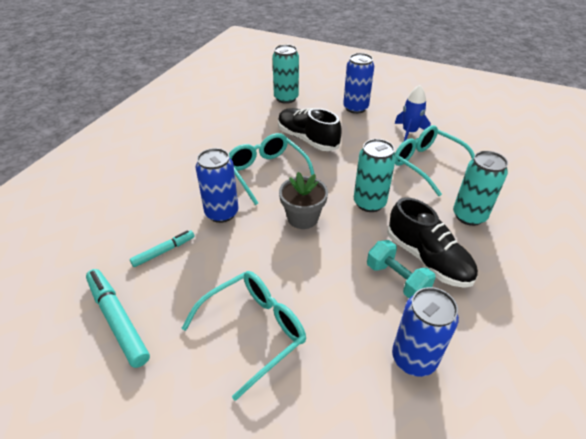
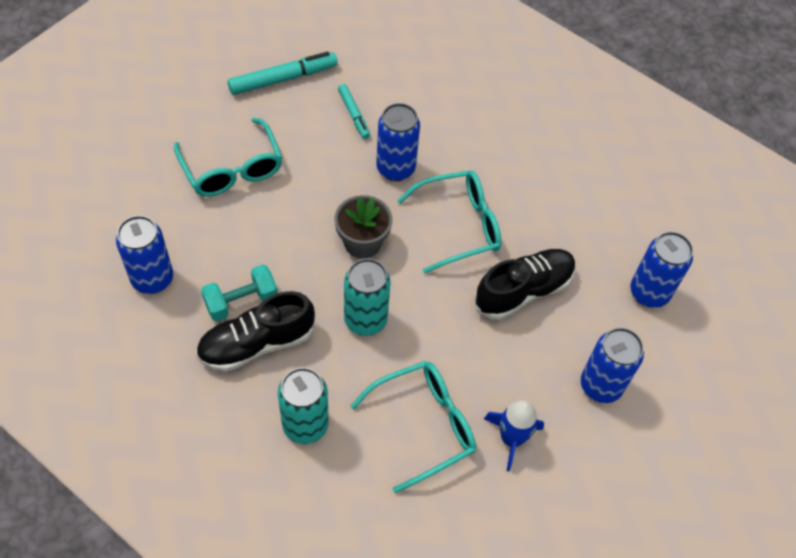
camera: 100 degrees right, 15 degrees up
turquoise can [273,44,299,104] -> blue can [630,232,693,308]

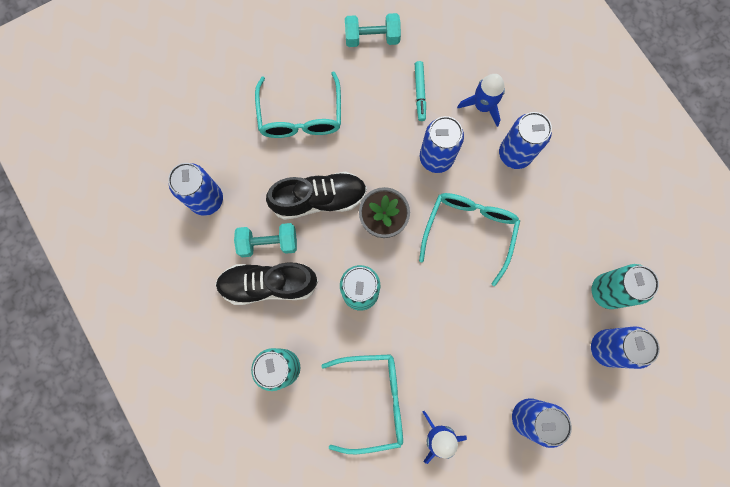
camera: 25 degrees right, 20 degrees up
turquoise marker [228,52,338,95] -> turquoise dumbbell [345,13,401,47]
turquoise glasses [397,170,501,273] -> turquoise glasses turned 75 degrees counterclockwise [419,193,520,286]
black shoe [474,249,576,320] -> black shoe moved to [266,172,367,220]
none -> blue rocket [457,74,505,127]
none -> blue can [499,112,552,169]
none -> turquoise can [591,264,659,309]

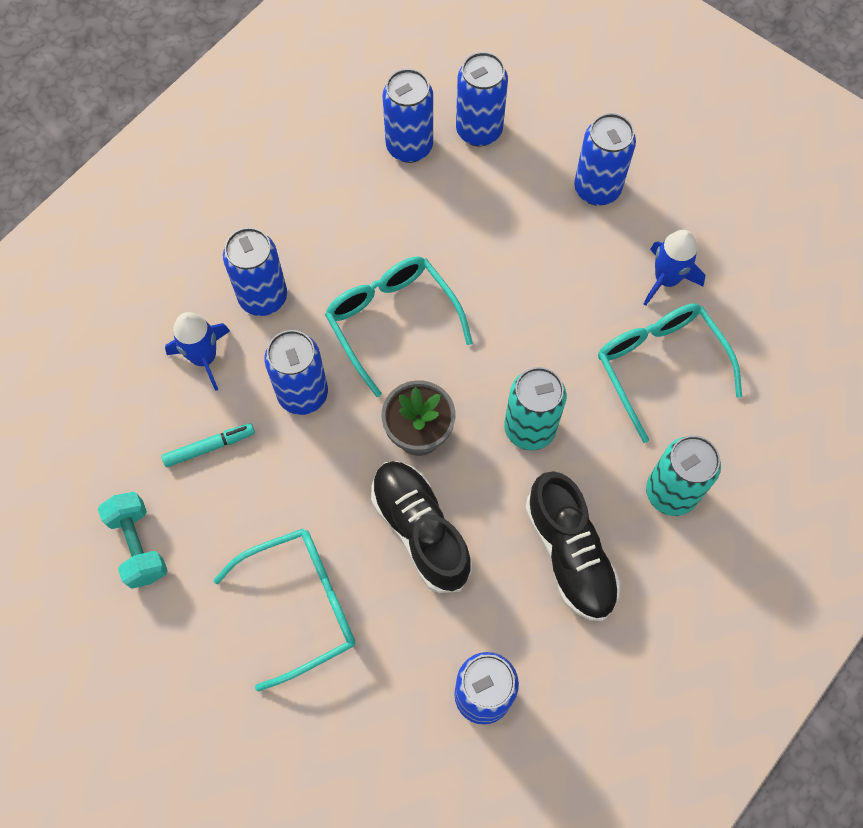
camera: 110 degrees left, 10 degrees down
turquoise dumbbell [234,223,297,257] -> none
turquoise glasses [419,193,520,286] -> turquoise glasses turned 60 degrees clockwise [325,257,473,397]
turquoise can [591,264,659,309] -> blue can [383,69,433,163]

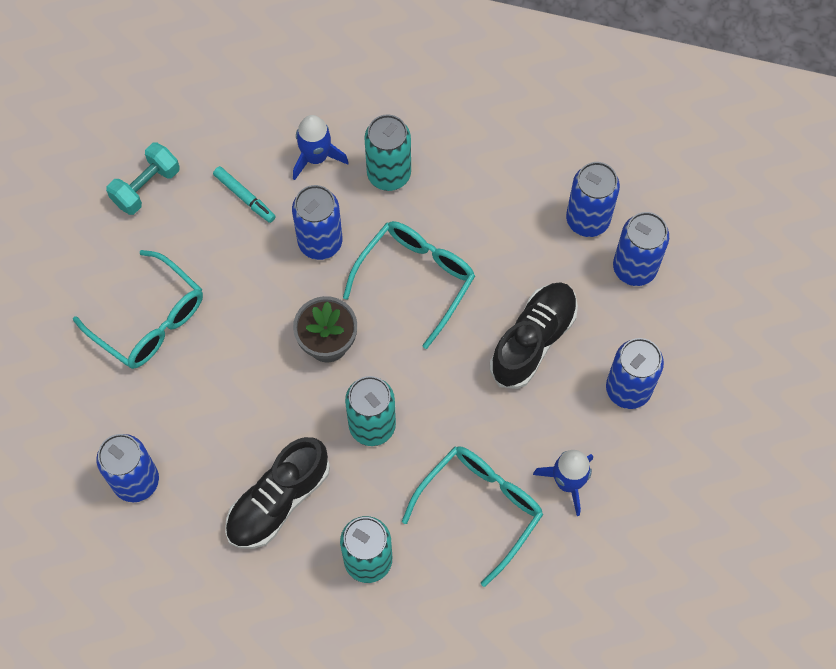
camera: 65 degrees right, 0 degrees up
blue can [223,227,287,316] -> turquoise can [364,115,411,191]
black shoe [371,461,472,593] -> black shoe moved to [490,282,578,389]

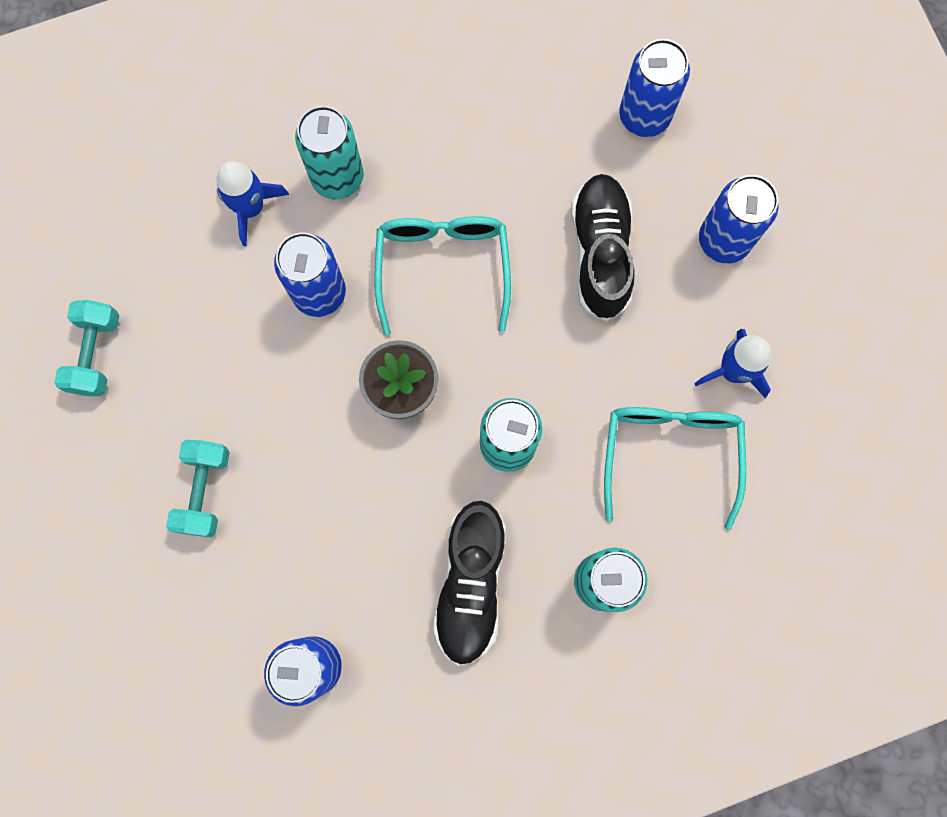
camera: 35 degrees left, 10 degrees up
turquoise glasses [73,250,203,369] -> turquoise dumbbell [166,440,230,537]
turquoise marker [213,166,276,223] -> none
blue can [566,162,620,237] -> none

